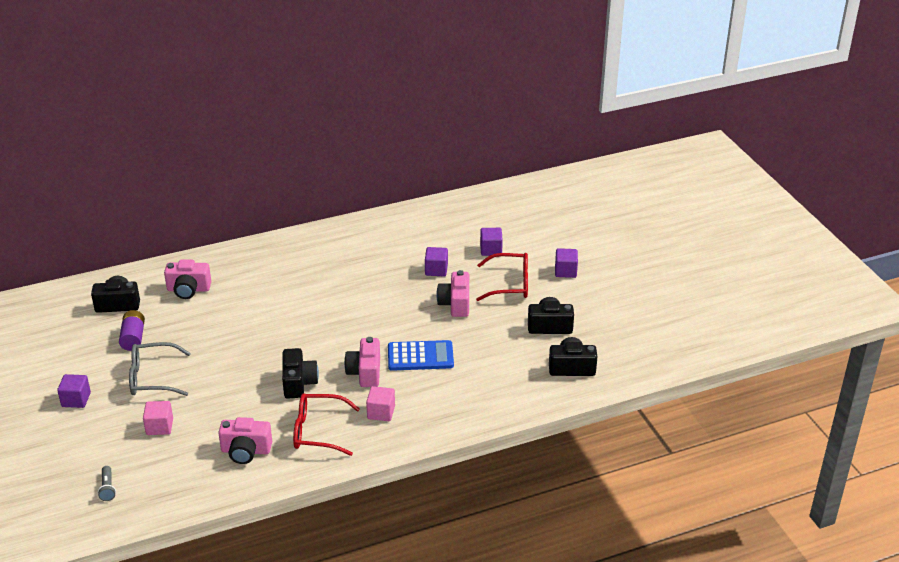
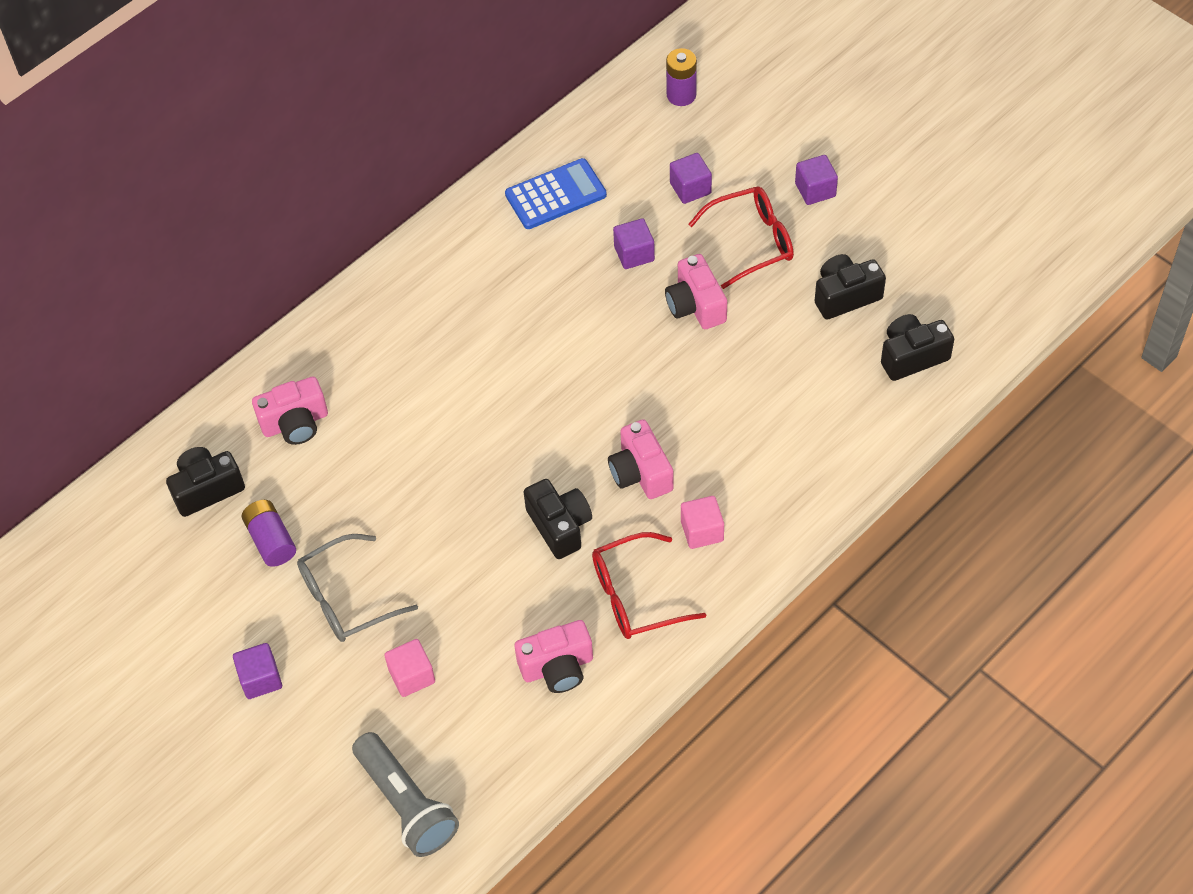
camera: 20 degrees left, 20 degrees up
grey flashlight [98,466,116,501] -> grey flashlight [352,732,459,857], size x2.23
blue calculator [388,340,454,371] -> blue calculator moved to [505,158,607,229]
none -> purple battery [666,48,697,106]

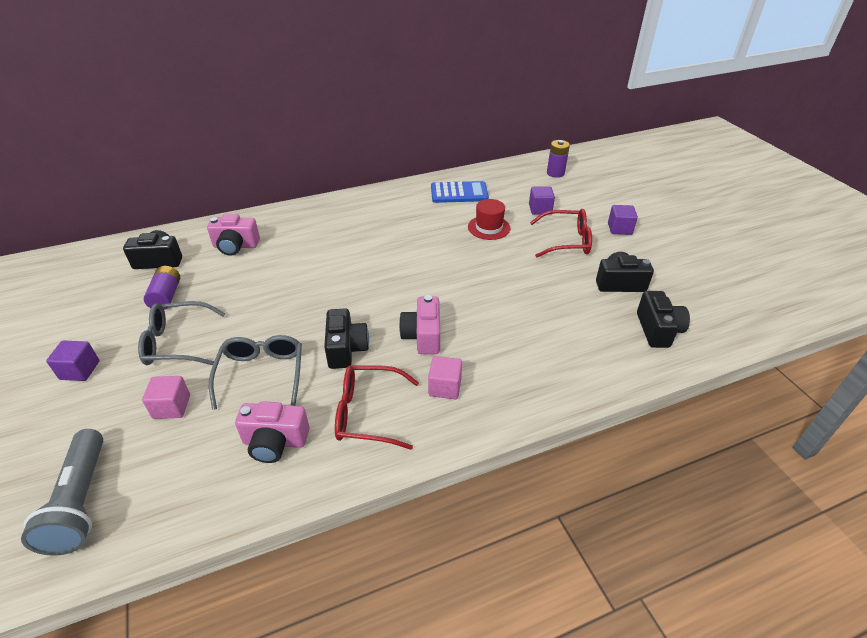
camera: 20 degrees right, 15 degrees down
purple cube [613,218,655,269] -> red hat [468,199,510,240]
pink camera [665,254,727,329] -> none
black camera [881,314,954,381] -> black camera turned 90 degrees clockwise [637,291,690,348]
none -> grey glasses [209,335,302,410]

